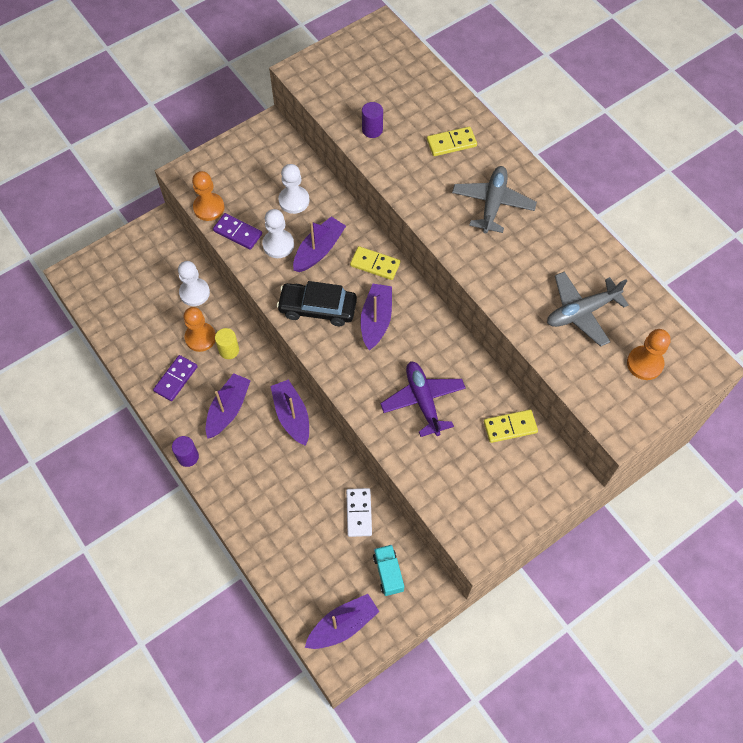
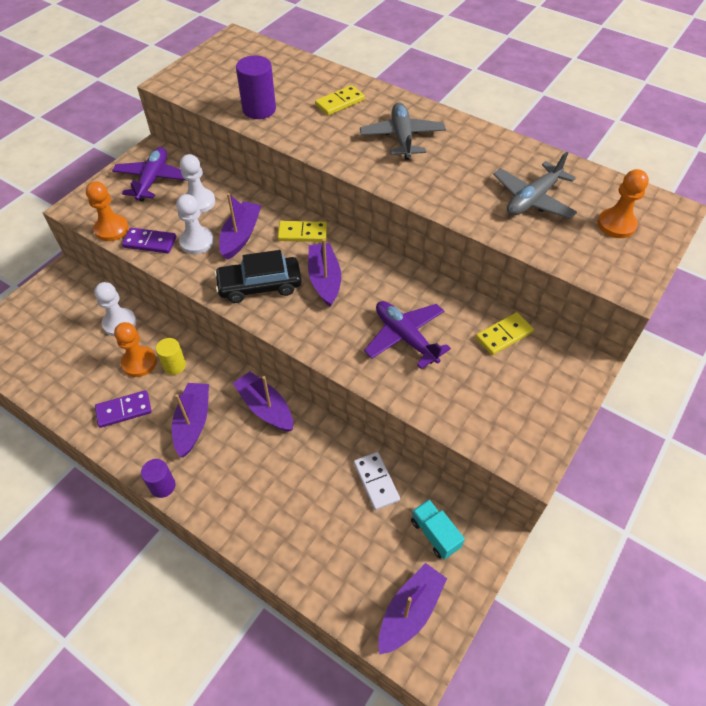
camera: 20 degrees left, 10 degrees down
purple domino [153,355,198,401] -> purple domino turned 60 degrees clockwise [95,390,152,428]
purple cylinder [362,102,383,138] -> purple cylinder [236,56,276,119], size x1.58
none -> purple plane [112,147,188,201]

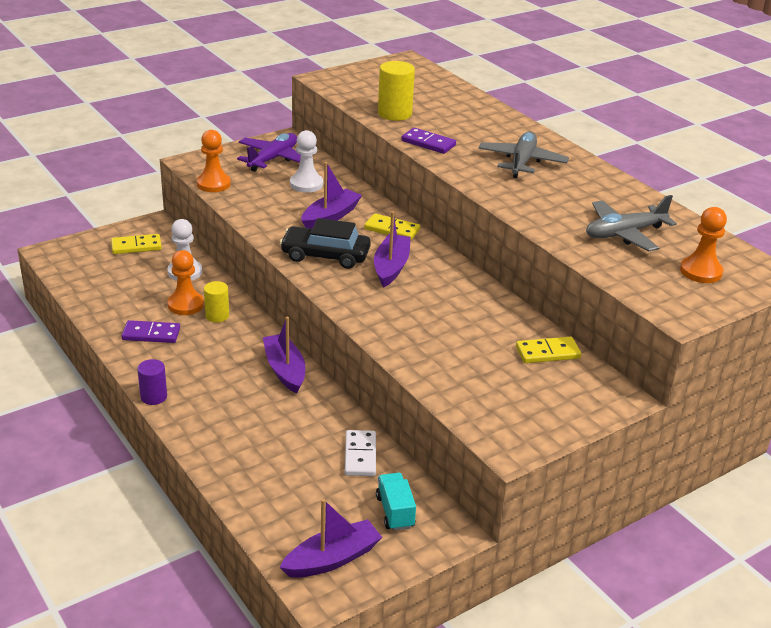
camera: 20 degrees right, 20 degrees down
purple domino [122,228,176,253] -> purple domino moved to [401,128,456,154]
purple boat [172,383,209,457] -> none
white pawn [176,194,214,254] -> none
purple cylinder [236,56,276,119] -> yellow cylinder [378,61,415,121]
yellow domino [315,85,365,115] -> yellow domino moved to [111,234,162,254]
purple plane [364,301,451,369] -> none

